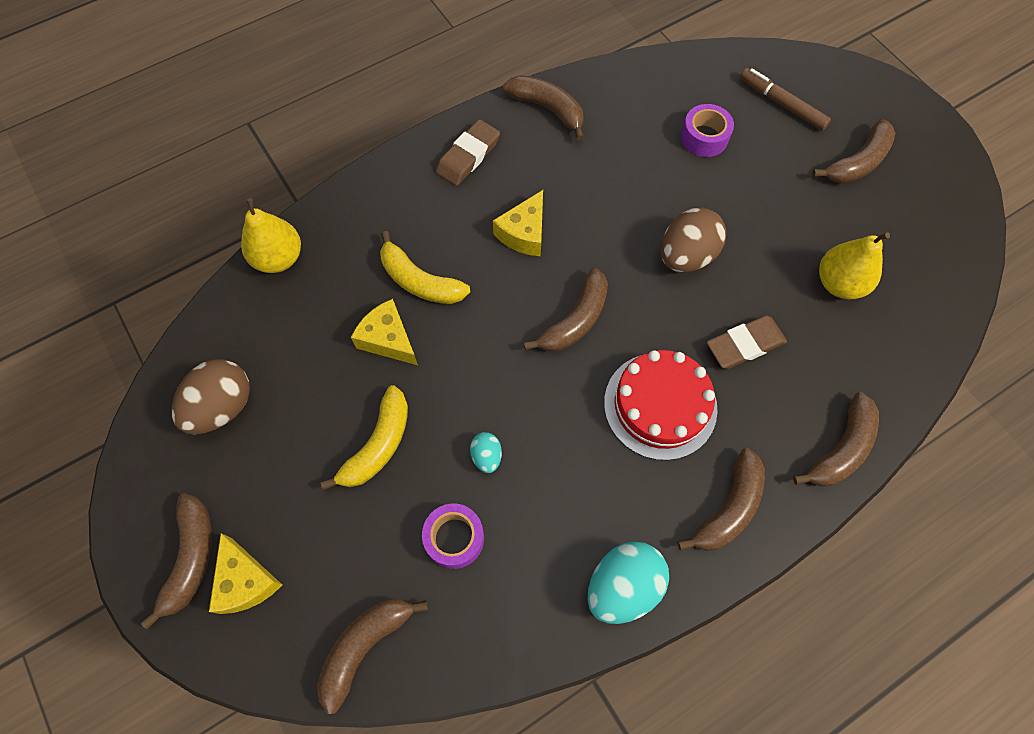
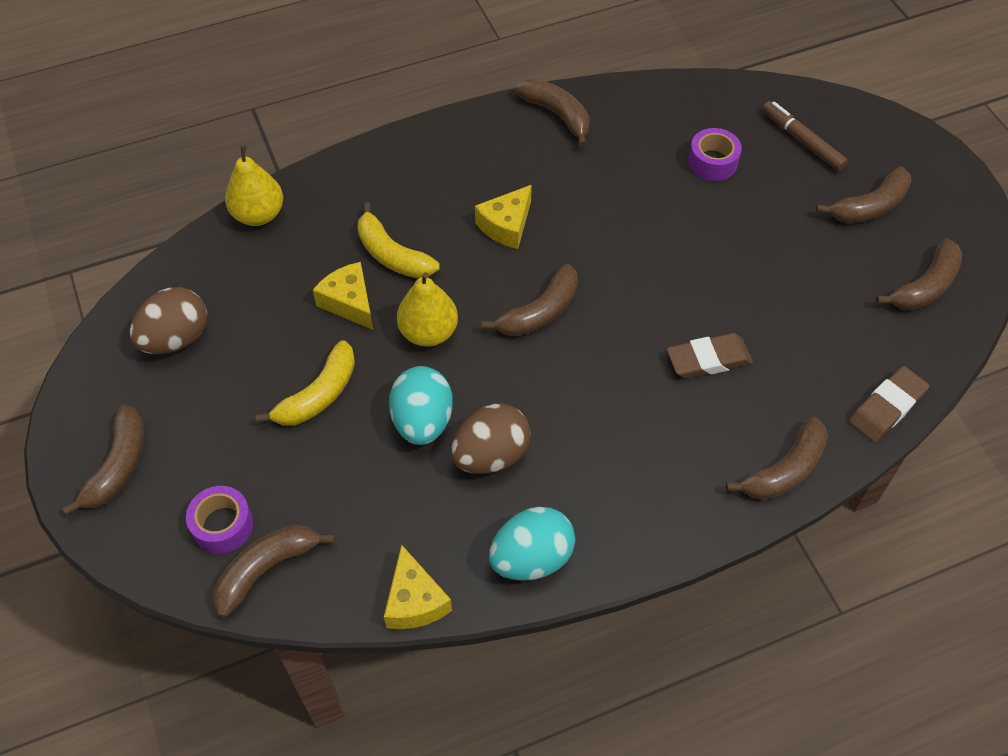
camera: 10 degrees right, 10 degrees down
yellow cheese [209,533,282,614] -> yellow cheese moved to [384,544,452,629]
purple tape [422,503,484,569] -> purple tape moved to [186,486,253,553]
brown eraser [436,119,500,186] -> brown eraser moved to [849,366,929,442]
turquoise egg [470,432,502,473] -> turquoise egg [389,366,453,445], size x2.00
red cake [604,350,718,460] -> none
brown egg [661,208,727,272] -> brown egg moved to [451,404,531,474]
brown banana [678,448,765,551] -> brown banana moved to [876,238,962,310]
yellow pear [819,232,890,299] -> yellow pear moved to [397,272,458,347]

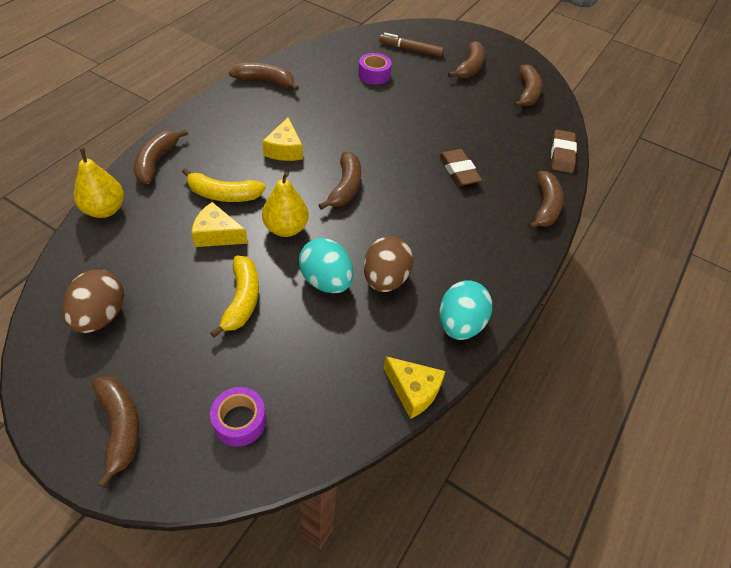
camera: 40 degrees left, 5 degrees down
brown banana [213,525,335,617] -> brown banana moved to [134,129,188,184]
brown eraser [667,333,753,379] -> brown eraser turned 60 degrees counterclockwise [439,149,482,186]

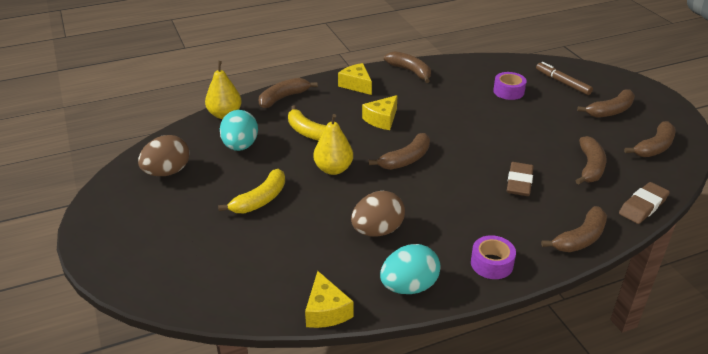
camera: 40 degrees right, 15 degrees down
brown banana [92,376,139,488] -> brown banana moved to [576,136,606,185]
yellow cheese [191,202,248,247] -> yellow cheese moved to [338,63,372,95]
purple tape [210,387,266,447] -> purple tape moved to [471,235,516,279]
turquoise egg [299,238,354,293] -> turquoise egg moved to [220,110,258,151]

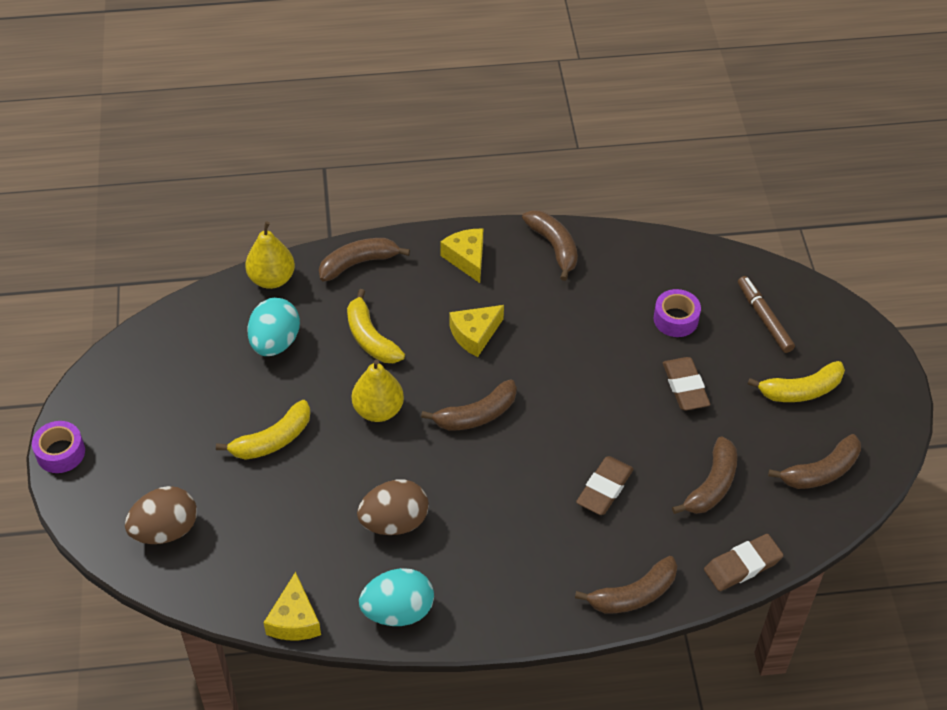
camera: 15 degrees right, 15 degrees up
brown egg [138,135,190,176] -> brown egg moved to [125,486,197,544]
purple tape [471,235,516,279] -> purple tape moved to [32,421,85,473]
brown banana [577,89,635,118] -> yellow banana [747,361,845,402]
none -> brown eraser [663,357,710,410]

